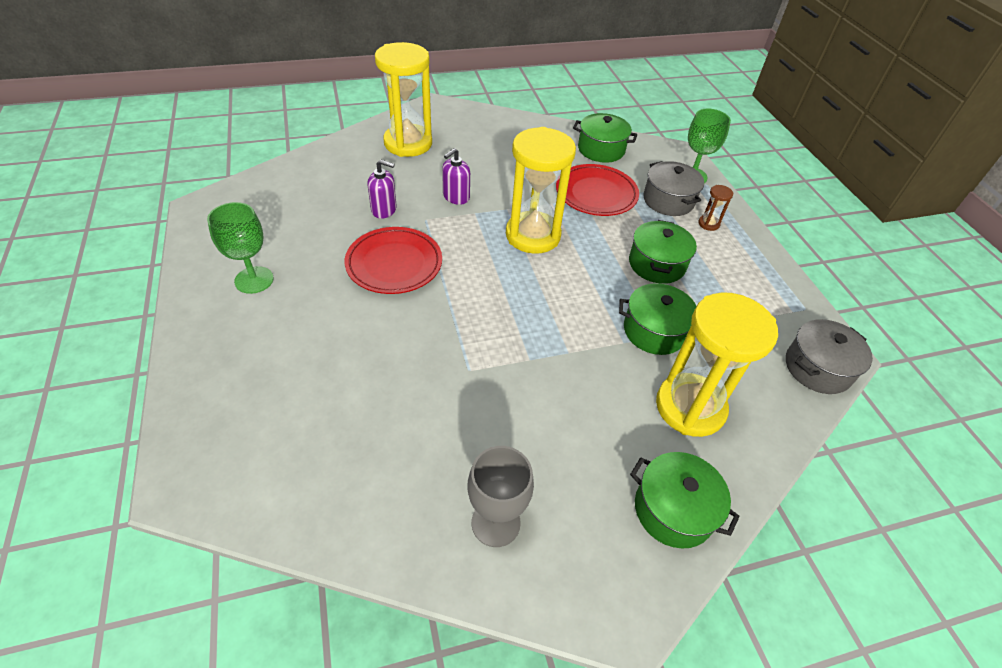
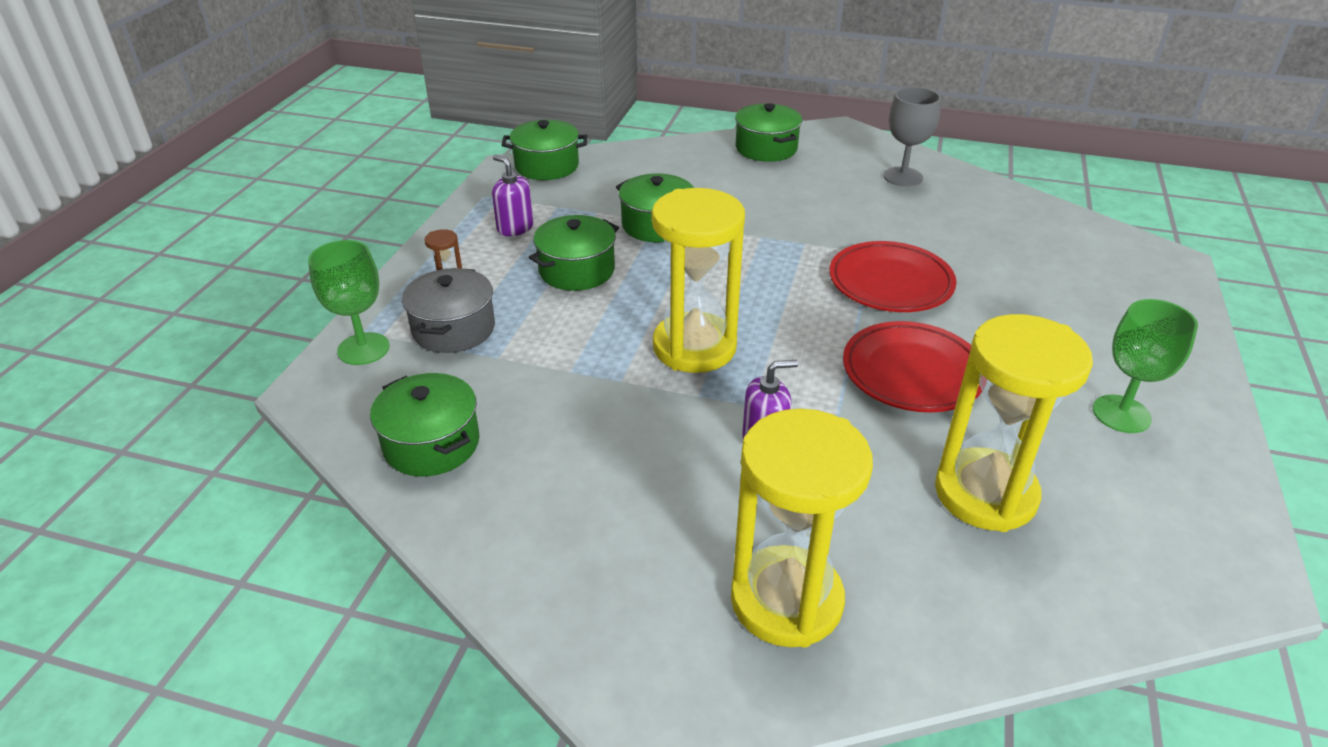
camera: 145 degrees left, 10 degrees down
purple soap dispenser [367,160,397,219] -> purple soap dispenser moved to [492,155,534,236]
red plate [556,164,639,216] -> red plate moved to [829,241,957,312]
yellow hourglass [656,292,778,437] -> yellow hourglass moved to [935,314,1093,532]
grey pot [786,319,873,394] -> green pot [501,120,587,180]

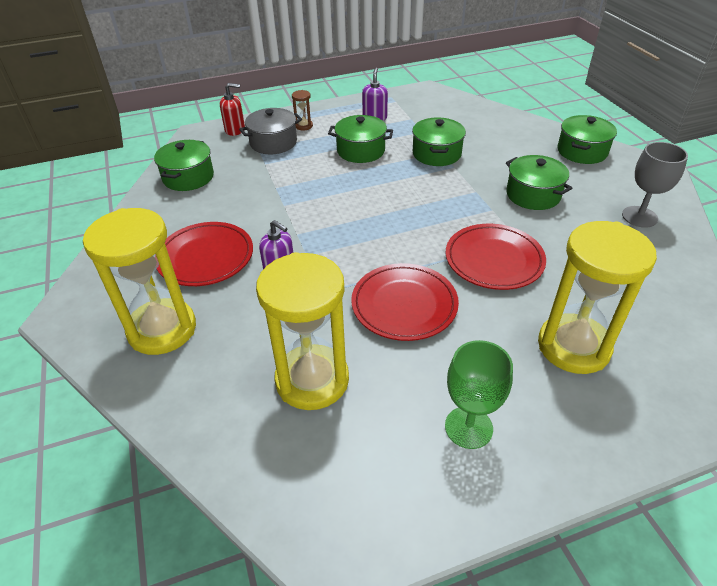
camera: 55 degrees right, 5 degrees up
green goblet [308,240,389,365] -> red soap dispenser [220,83,245,136]
green pot [501,120,587,180] -> green pot moved to [506,155,572,210]
yellow hourglass [651,188,745,373] -> yellow hourglass moved to [538,221,657,374]
none -> red plate [157,222,253,286]

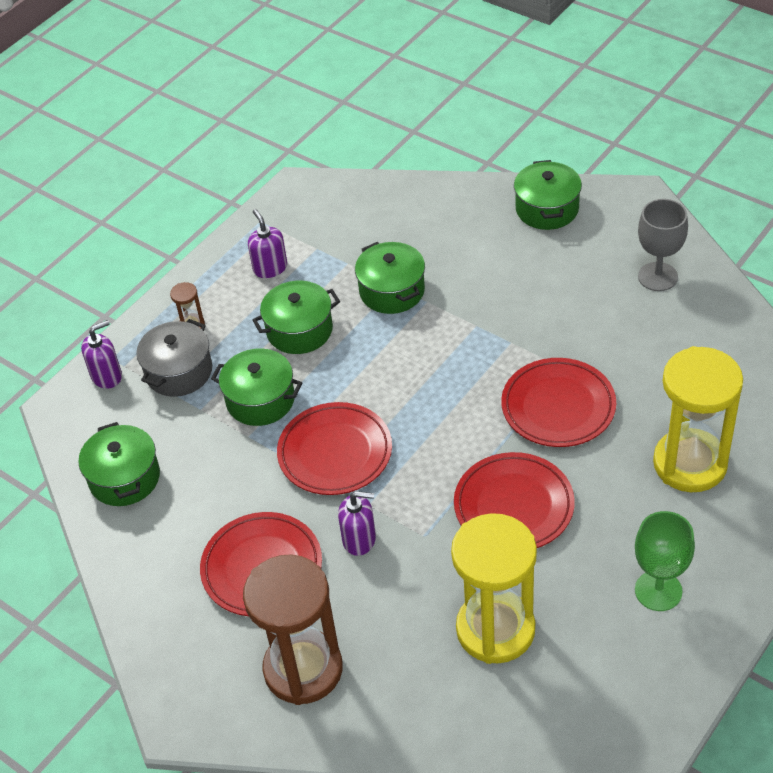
camera: 30 degrees left, 5 degrees up
yellow hourglass [83,208,196,355] -> brown hourglass [243,554,343,705]
red soap dispenser [220,83,245,136] -> purple soap dispenser [81,320,122,389]
green pot [506,155,572,210] -> green pot moved to [211,348,302,426]
none -> red plate [277,402,392,495]

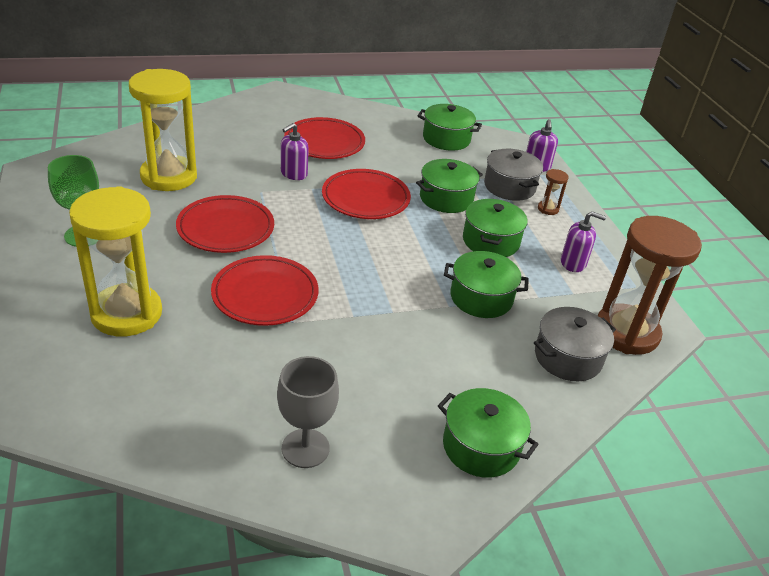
camera: 120 degrees right, 10 degrees down
brown hourglass [243,554,343,705] -> brown hourglass moved to [598,216,702,355]
none -> grey pot [534,307,616,381]

